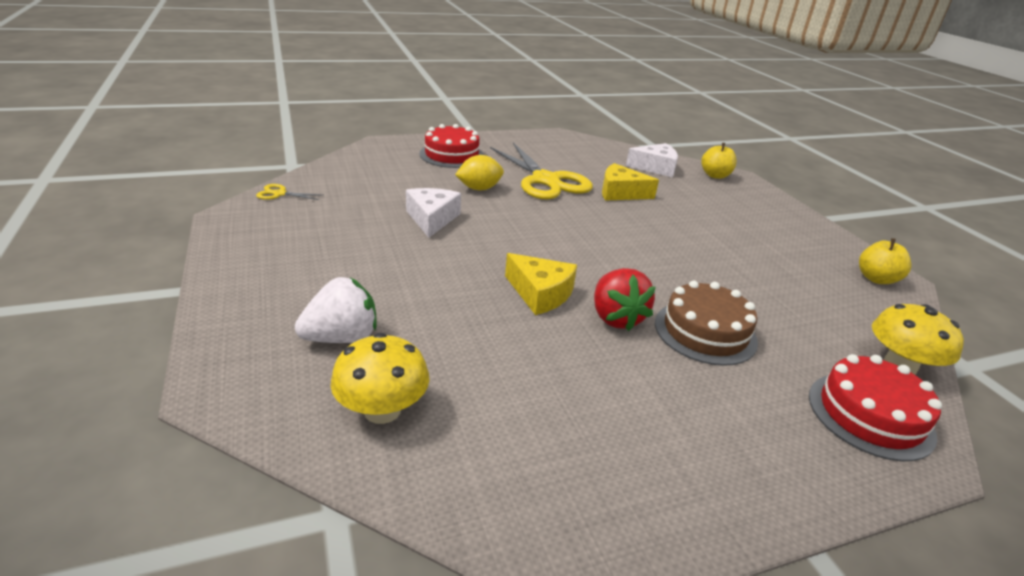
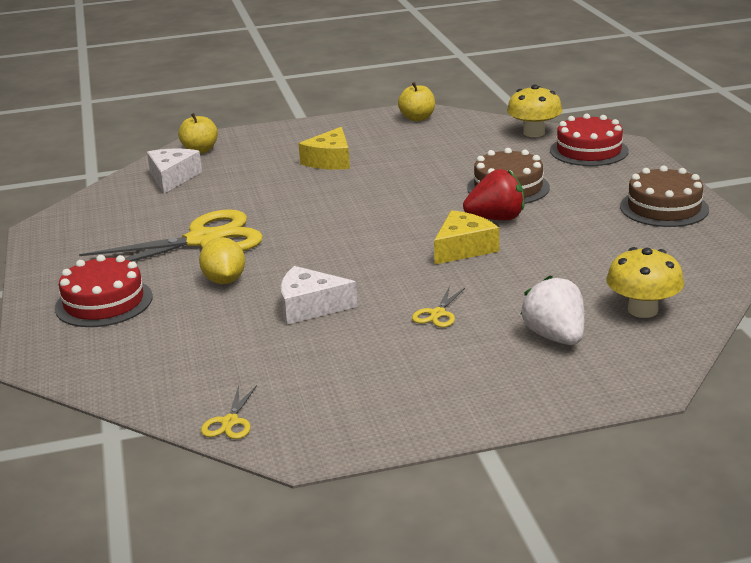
camera: 80 degrees left, 5 degrees down
yellow cheese [602,163,659,201] -> yellow cheese moved to [298,127,350,170]
none -> yellow scissors [412,286,465,327]
none -> brown cake [620,166,709,227]

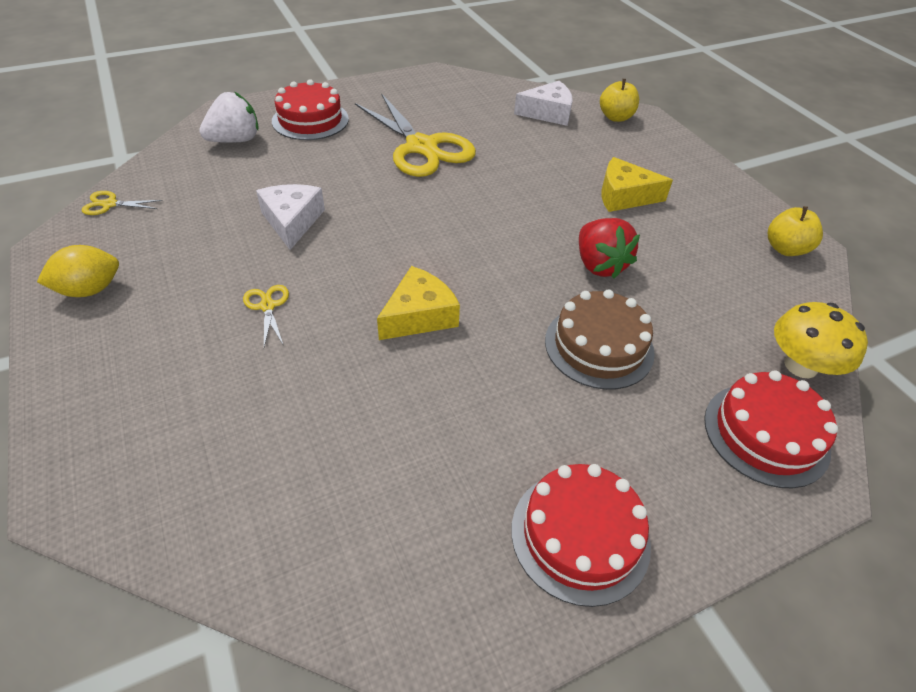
camera: 75 degrees right, 20 degrees up
yellow lemon [199,237,245,284] -> yellow lemon moved to [37,245,119,297]
yellow scissors [412,286,465,327] -> yellow scissors turned 60 degrees clockwise [243,285,289,347]
yellow cheese [434,210,499,265] -> yellow cheese turned 75 degrees counterclockwise [377,266,460,340]
red strawberry [463,169,524,220] -> red strawberry moved to [579,218,640,278]
white strawberry [520,275,584,345] -> white strawberry moved to [199,92,259,143]
yellow mushroom [606,247,684,318] -> none
brown cake [620,166,709,227] -> red cake [511,464,651,607]

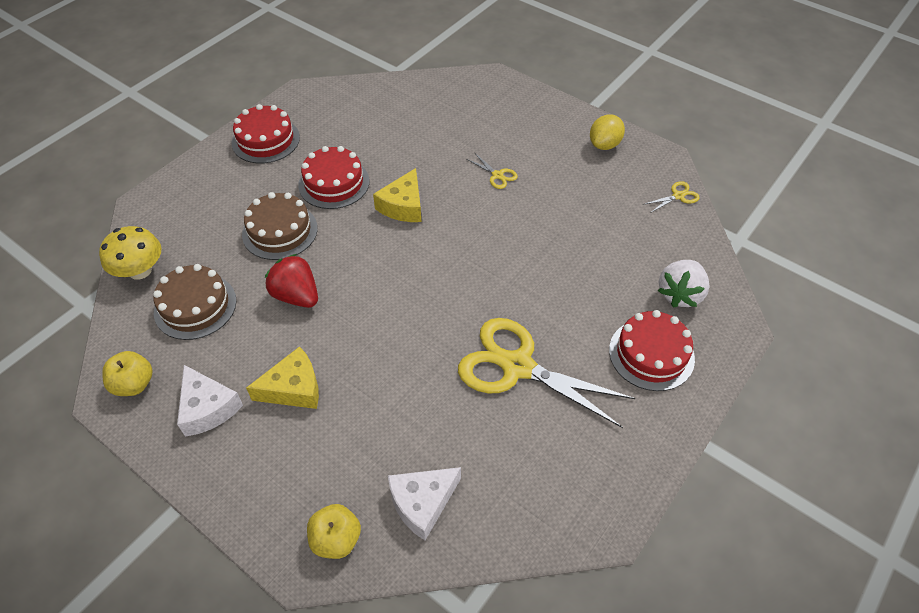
camera: 155 degrees right, 5 degrees up
white cheese [256,184,325,250] -> white cheese moved to [177,365,243,437]
red cake [704,370,838,488] -> red cake moved to [298,146,369,209]
none -> brown cake [153,264,237,340]

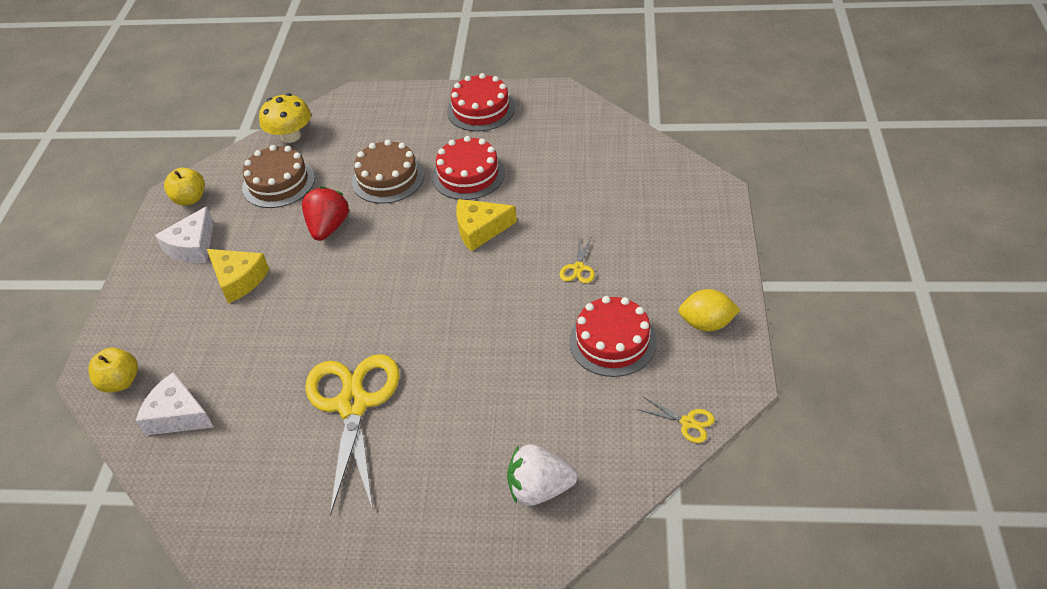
camera: 60 degrees right, 5 degrees down
red cake [609,310,695,391] -> red cake moved to [569,296,657,377]

